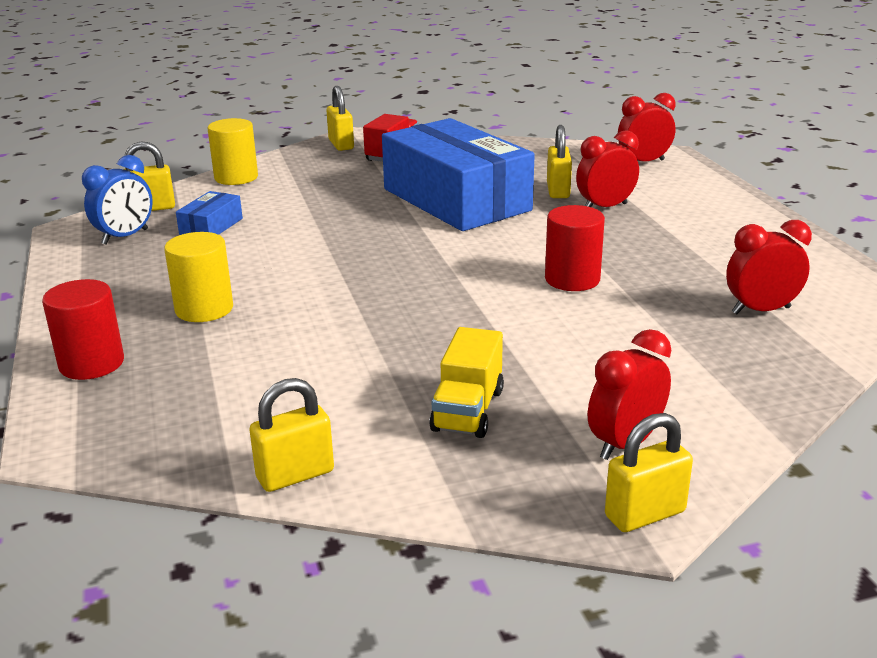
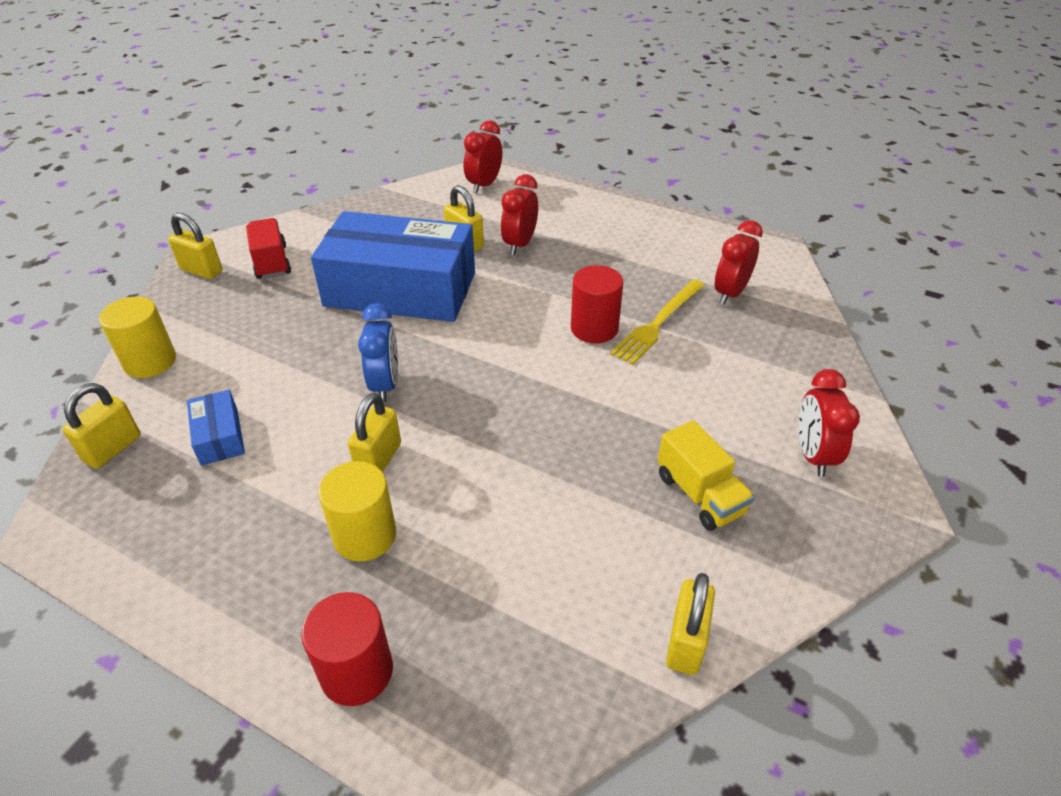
camera: 45 degrees left, 15 degrees up
blue clock [82,155,153,244] -> blue clock moved to [358,303,398,402]
yellow padlock [605,413,693,532] -> yellow padlock moved to [348,393,401,472]
none -> yellow fork [610,279,705,365]

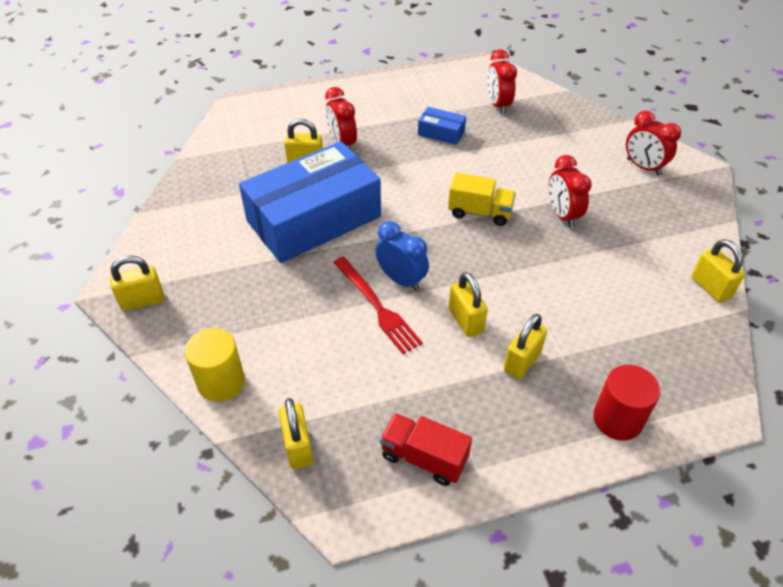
camera: 45 degrees left, 5 degrees up
blue box [187,390,245,466] -> blue box moved to [418,107,466,145]
red truck [246,218,291,279] -> red truck moved to [380,413,472,486]
yellow cylinder [318,461,396,561] -> yellow padlock [504,314,547,379]
red clock [464,120,502,193] -> red clock moved to [548,155,592,228]
red cylinder [571,265,623,343] -> none
yellow fork [610,279,705,365] -> none
yellow truck [658,420,755,531] -> yellow truck moved to [448,172,516,226]
none -> red fork [333,257,423,354]

